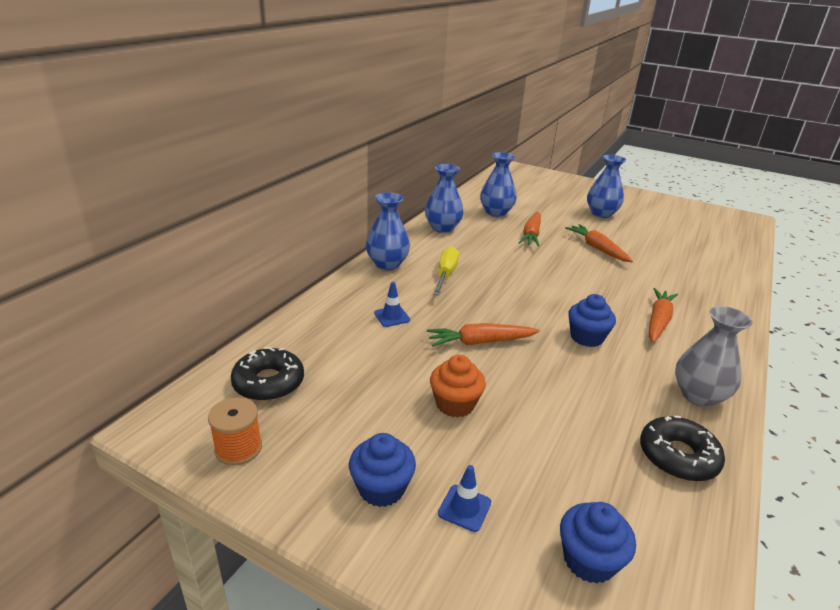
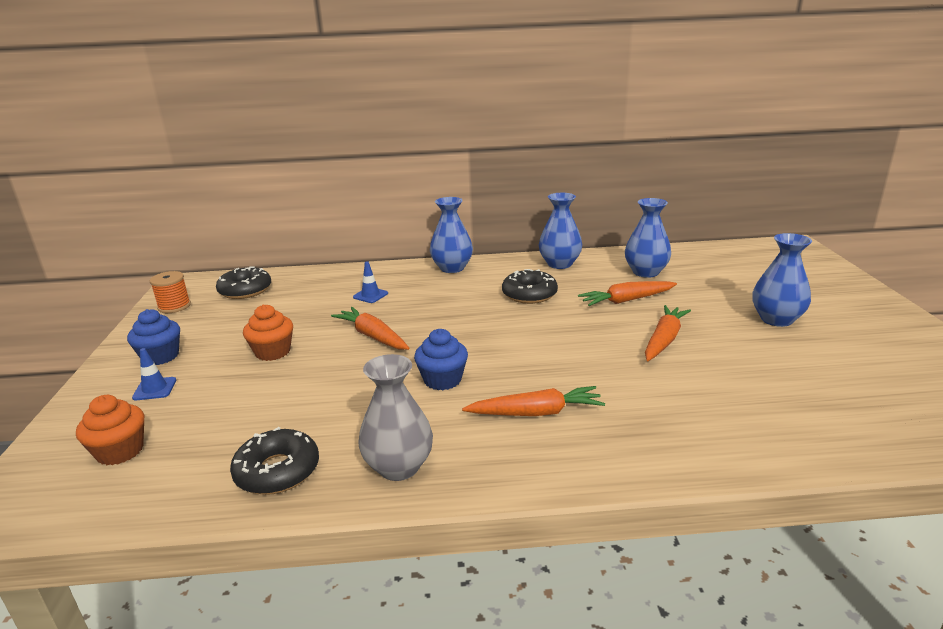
camera: 60 degrees right, 5 degrees down
yellow screwdriver [433,246,459,295] -> none
blue cupcake [560,502,636,584] -> orange cupcake [76,395,144,465]
none -> black donut [502,269,558,304]

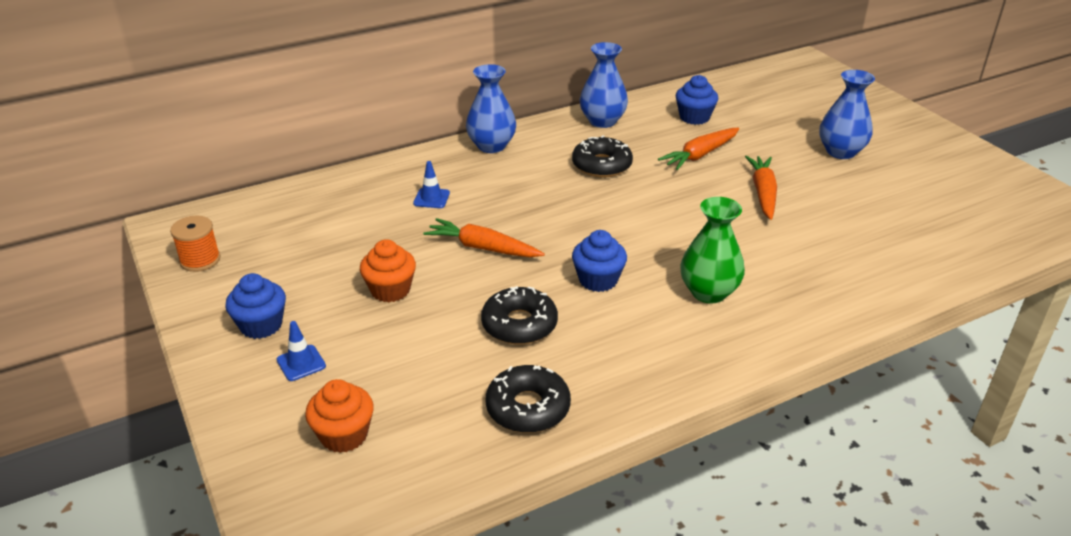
camera: 25 degrees left, 10 degrees up
black donut [216,266,271,299] -> black donut moved to [481,286,558,344]
grey vase [358,354,433,481] -> none
orange carrot [462,386,605,416] -> green vase [680,197,745,303]
blue vase [625,198,671,278] -> blue cupcake [676,75,718,125]

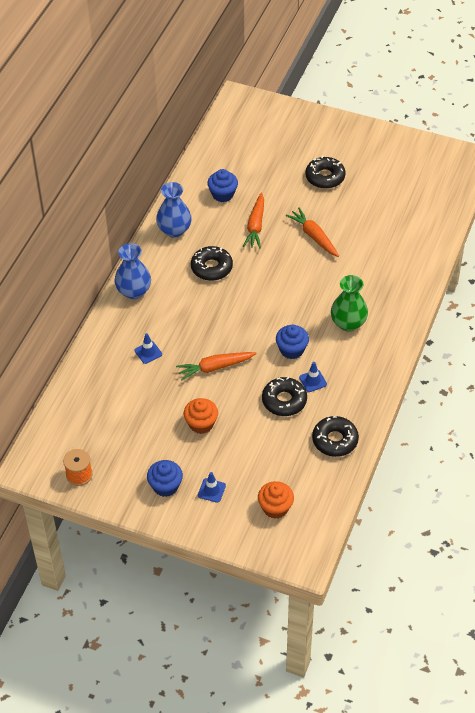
camera: 40 degrees left, 15 degrees up
blue vase [819,70,875,159] -> black donut [305,156,345,189]
none -> blue traffic cone [299,362,327,392]

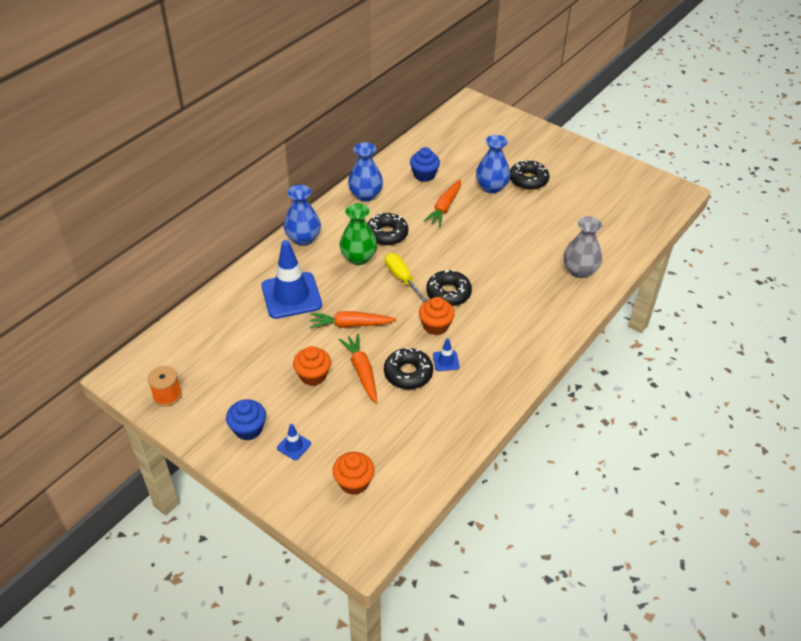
camera: 15 degrees right, 5 degrees down
blue traffic cone [134,333,162,364] -> blue traffic cone [261,240,322,319], size x2.35
blue cupcake [276,324,309,359] -> orange cupcake [419,297,455,335]
orange carrot [285,208,339,257] -> orange carrot moved to [339,334,377,403]
black donut [312,416,359,457] -> black donut moved to [426,270,472,306]
green vase [331,275,368,331] -> green vase moved to [340,204,377,265]
none -> yellow screwdriver [385,253,428,302]
none -> blue vase [476,135,511,193]
none -> grey vase [564,216,602,278]

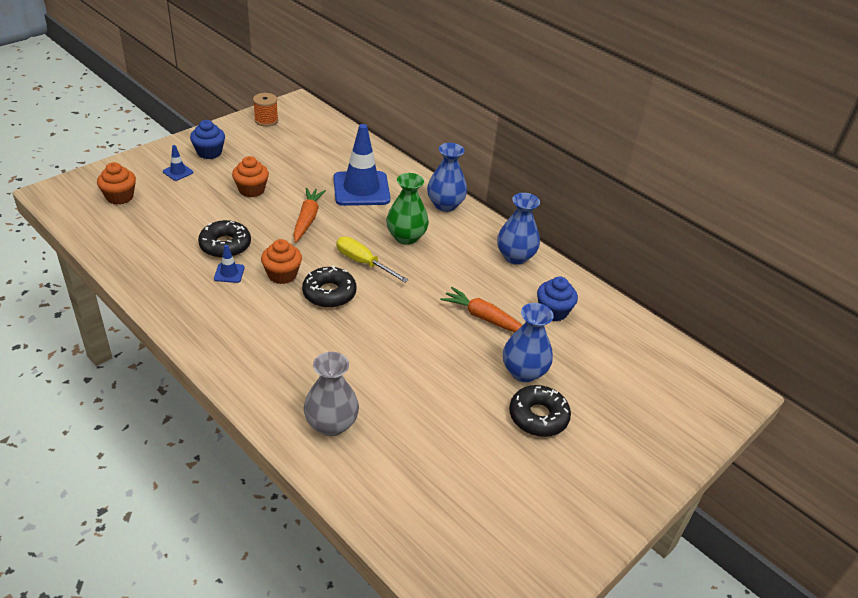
camera: 95 degrees right, 5 degrees down
orange carrot [339,334,377,403] -> none
black donut [367,212,408,246] -> none
yellow screwdriver [385,253,428,302] -> yellow screwdriver turned 120 degrees counterclockwise [336,237,409,283]

